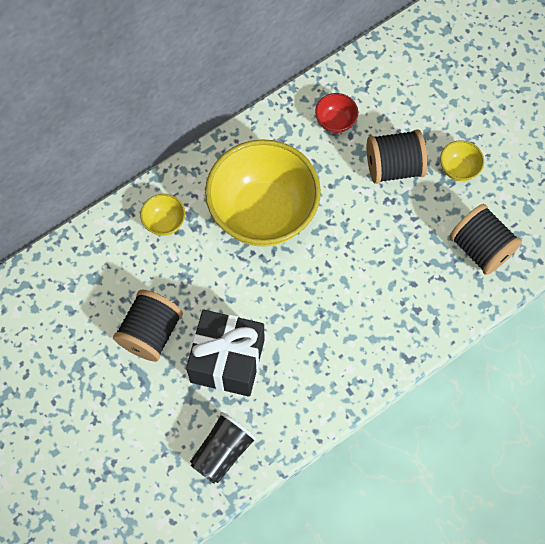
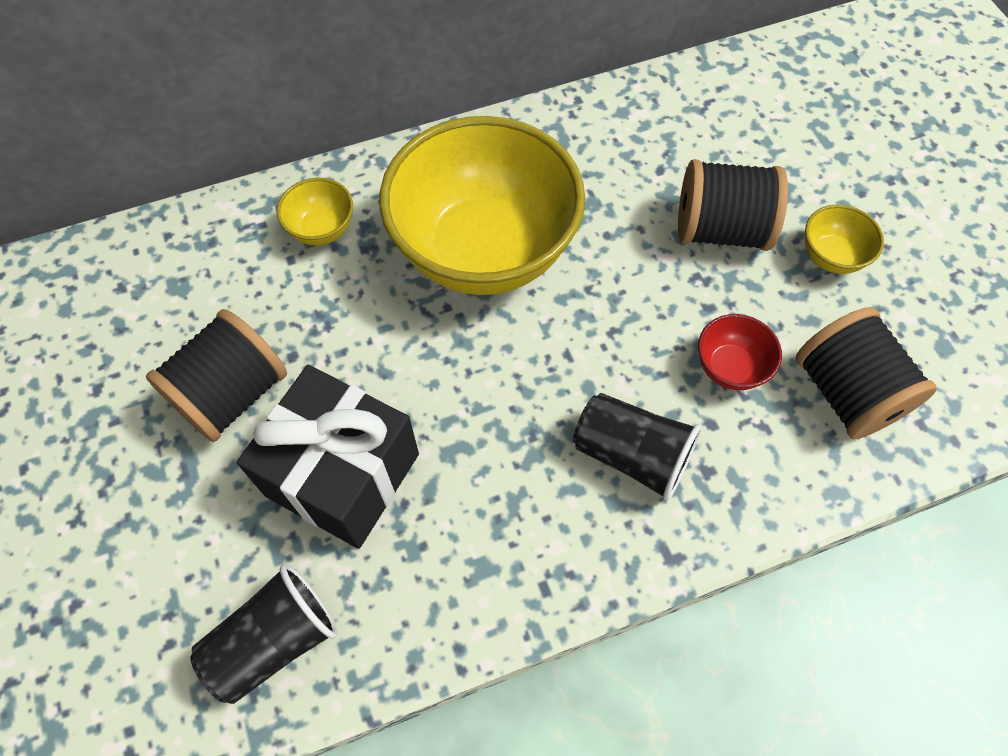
camera: 15 degrees right, 5 degrees down
red bowl [315,93,358,133] -> red bowl moved to [698,314,782,390]
none -> black cup [573,393,701,502]

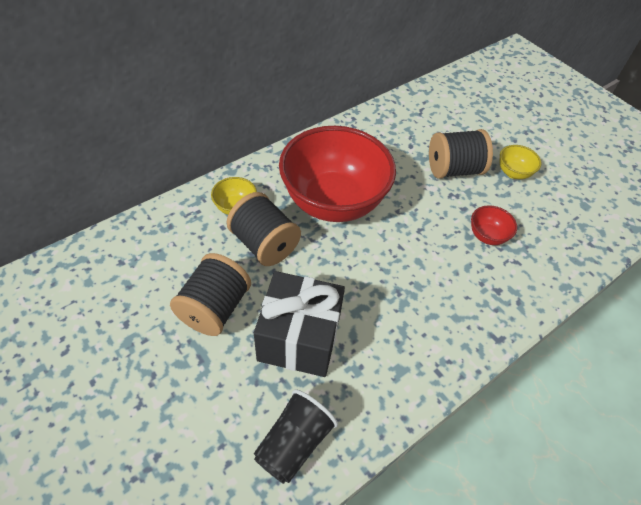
camera: 20 degrees left, 10 degrees down
yellow bowl [379,116,585,295] -> red bowl [279,126,396,222]
black cup [573,393,701,502] -> none
black spool [795,307,937,439] -> black spool moved to [227,192,301,266]

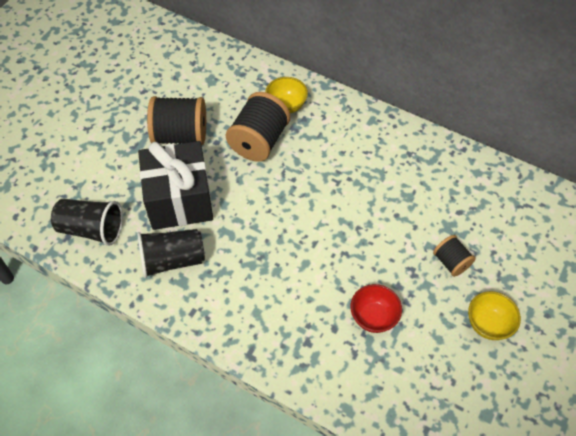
camera: 70 degrees right, 5 degrees up
red bowl [279,126,396,222] -> none
black spool [429,129,493,179] -> black spool [433,235,476,277], size x0.55
none -> black cup [137,229,205,278]

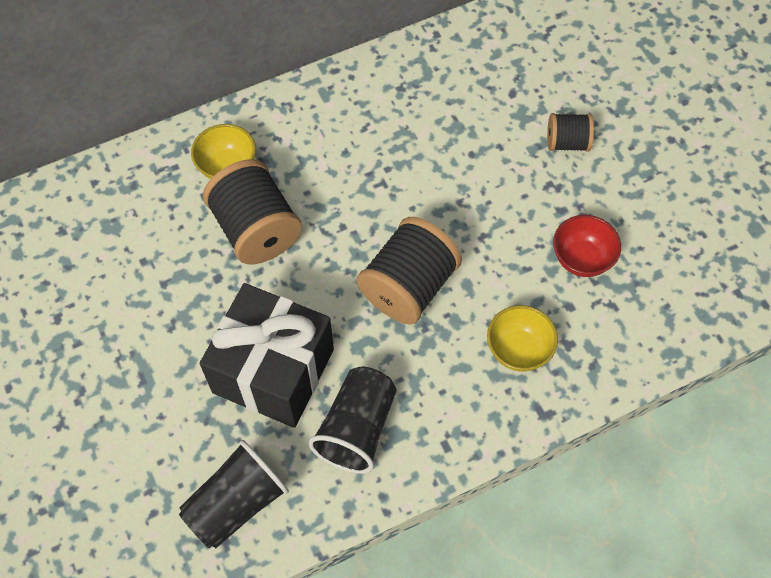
camera: 55 degrees left, 5 degrees up
black spool [147,96,206,145] -> black spool moved to [357,217,462,325]
yellow bowl [468,291,521,340] -> yellow bowl moved to [487,305,558,372]

